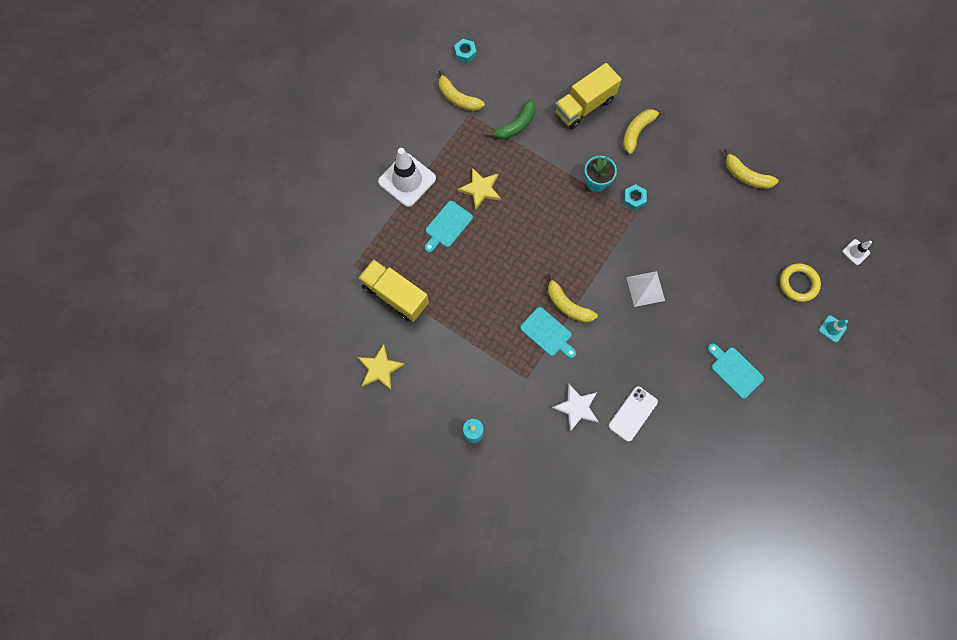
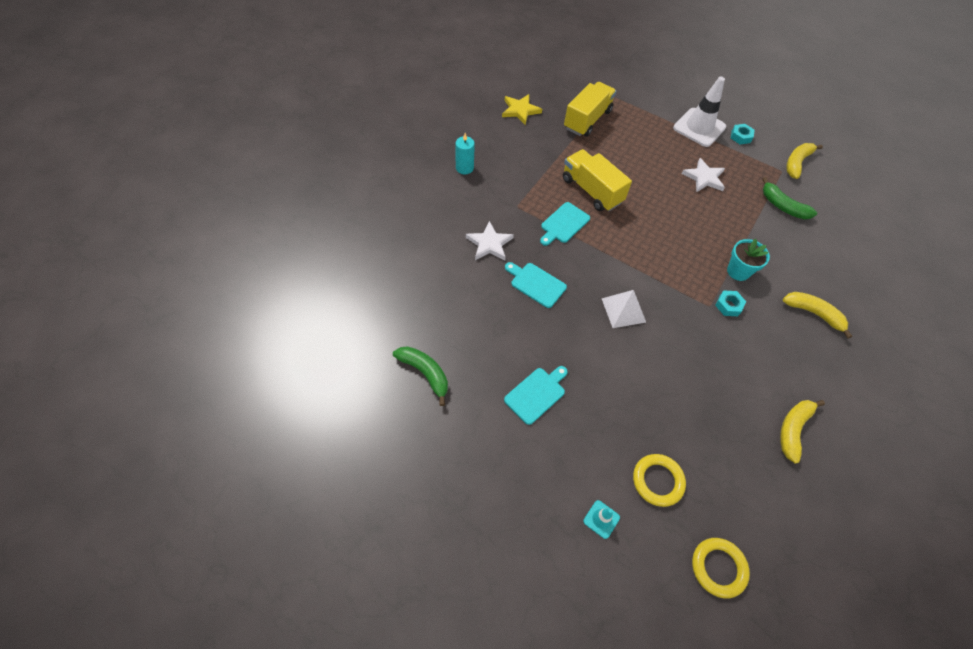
camera: 85 degrees right, 15 degrees down
turquoise cutting board [425,201,473,252] -> turquoise cutting board moved to [505,262,567,308]
turquoise nut [454,39,476,63] -> turquoise nut moved to [731,124,754,144]
yellow star [458,168,501,210] -> white star [682,158,725,192]
yellow banana [548,274,598,323] -> none
yellow truck [555,63,622,129] -> yellow truck moved to [563,149,632,211]
white phone [609,386,658,442] -> none
white traffic cone [842,239,872,265] -> yellow ring [692,538,750,598]
none -> green banana [393,346,448,406]

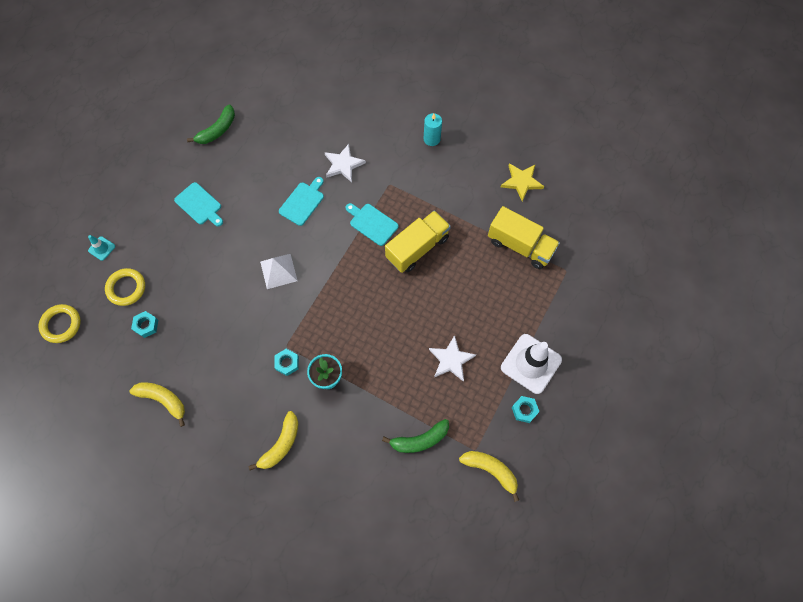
camera: 90 degrees right, 10 degrees up
green banana [762,177,817,219] -> green banana turned 150 degrees counterclockwise [382,419,449,453]
none -> turquoise nut [131,311,158,338]

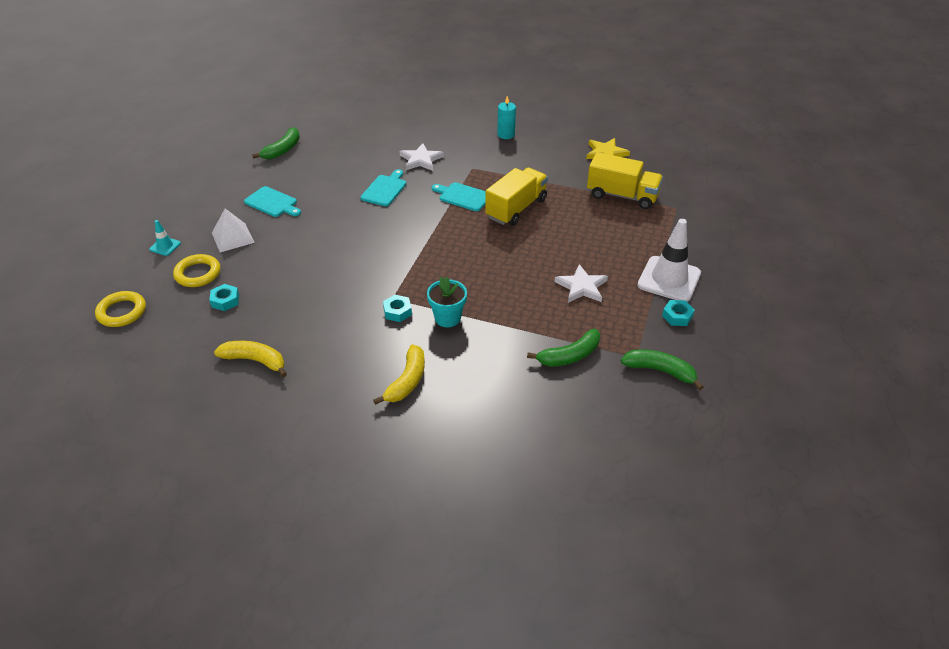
camera: 10 degrees left, 25 degrees down
white pyramid [260,254,298,289] -> white pyramid moved to [212,209,255,252]
yellow banana [459,451,519,502] -> green banana [621,350,703,390]

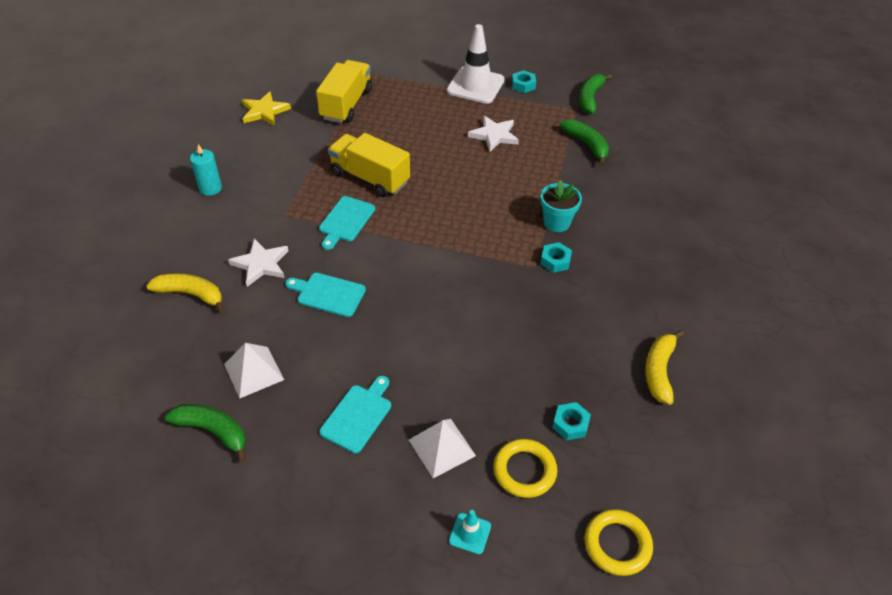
camera: 95 degrees left, 5 degrees up
yellow banana [373,344,425,405] -> yellow banana moved to [146,273,225,312]
none -> white pyramid [224,343,284,399]

